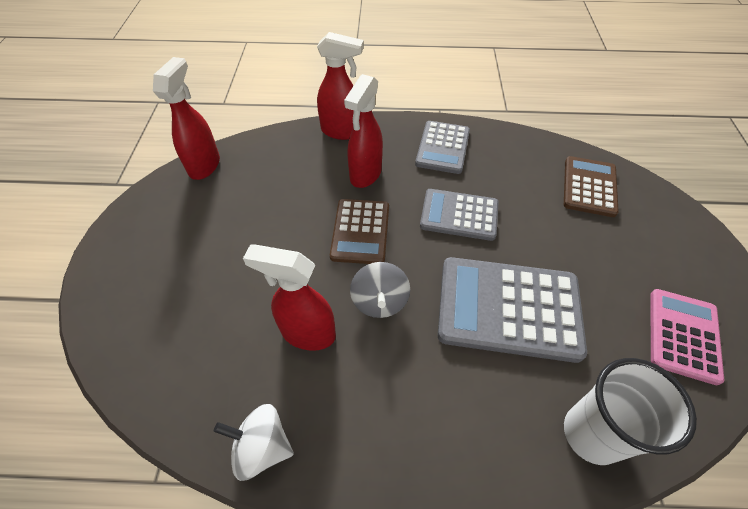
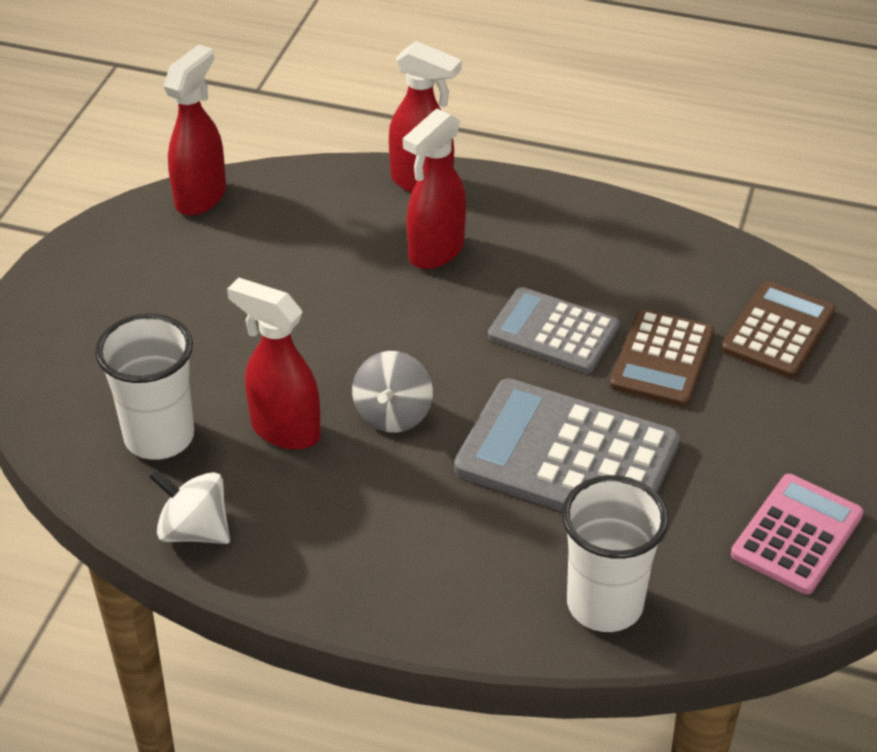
camera: 15 degrees right, 10 degrees down
brown calculator [330,199,389,264] -> brown calculator moved to [610,309,714,407]
grey calculator [415,121,470,174] -> none
none -> white cup [95,314,194,460]

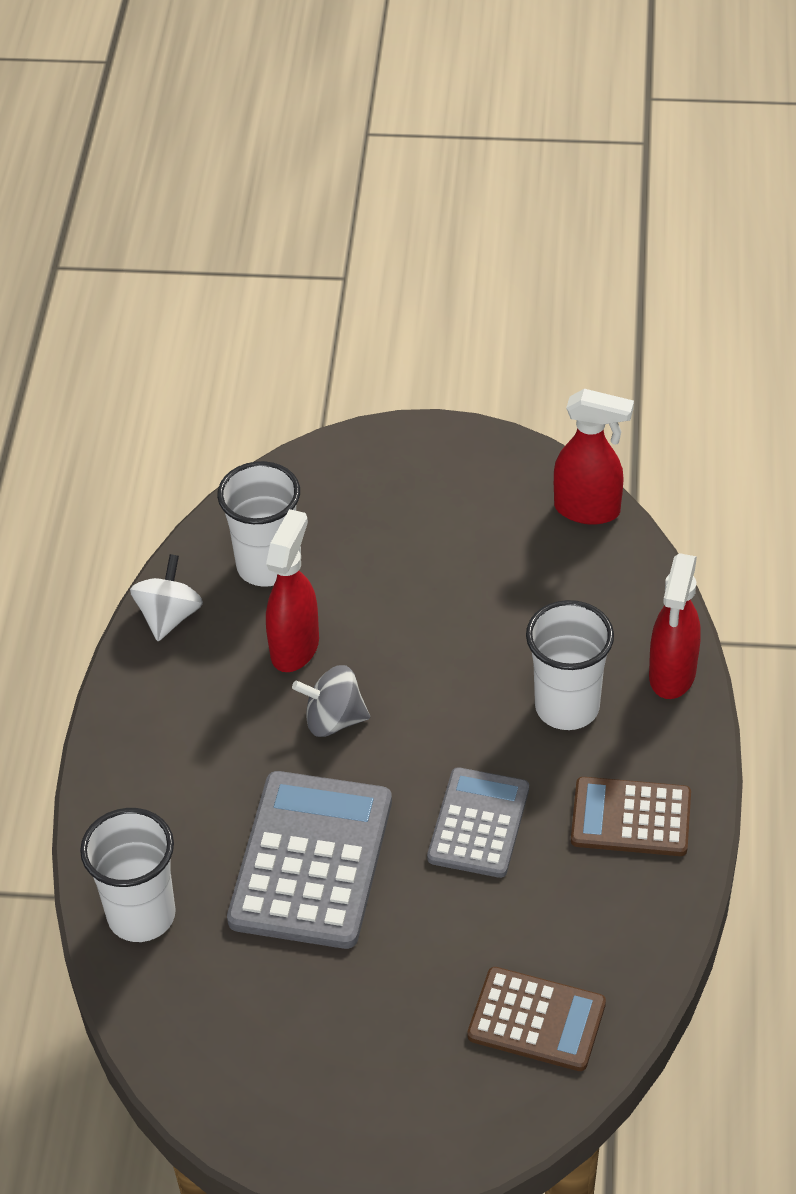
camera: 80 degrees right, 5 degrees up
red spray bottle [403,108,466,269] -> white cup [526,600,614,730]
brown calculator [610,309,714,407] -> brown calculator moved to [571,777,691,856]
pink calculator [731,474,864,595] -> none

